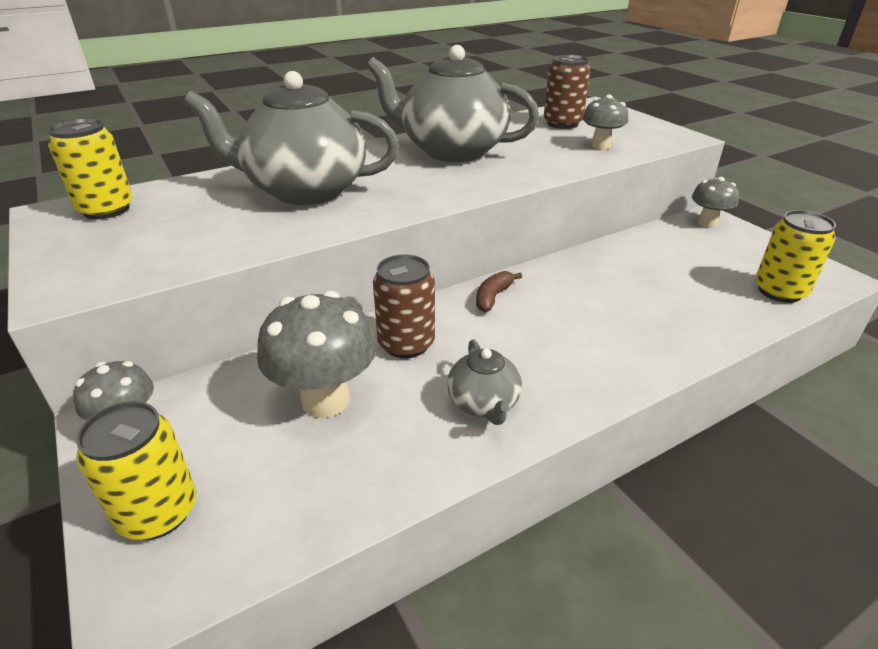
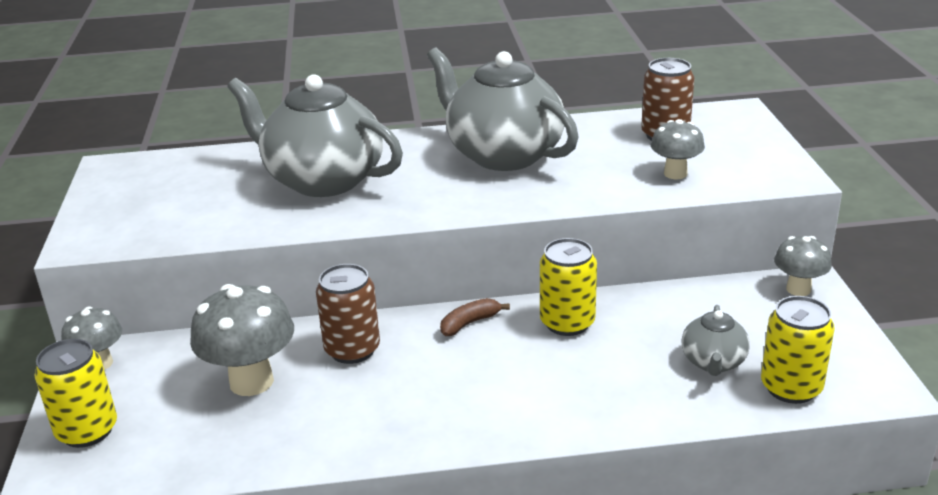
camera: 25 degrees right, 5 degrees down
yellow can [48,118,133,219] -> yellow can moved to [540,238,597,336]
grey teapot [447,339,522,425] -> grey teapot moved to [681,305,750,376]

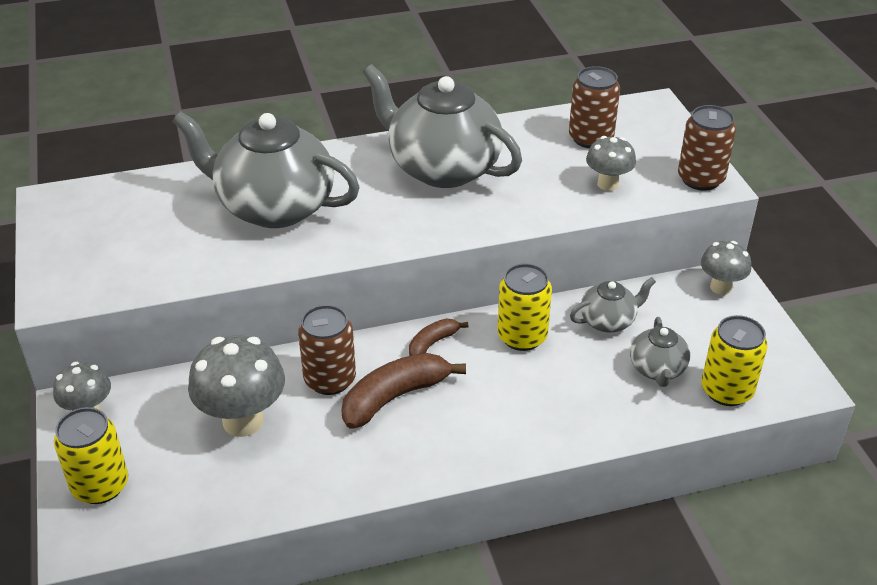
camera: 10 degrees left, 10 degrees up
none -> brown banana [341,353,466,429]
none -> grey teapot [570,277,656,332]
none -> brown can [678,105,736,191]

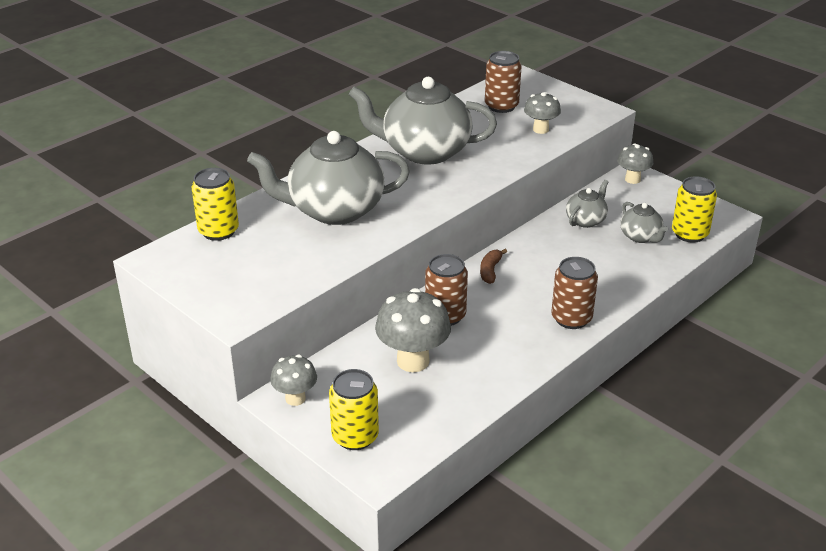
camera: 30 degrees left, 5 degrees down
brown banana [341,353,466,429] -> none
yellow can [497,264,552,351] -> yellow can moved to [191,168,239,241]
brown can [678,105,736,191] -> brown can moved to [551,257,598,329]

